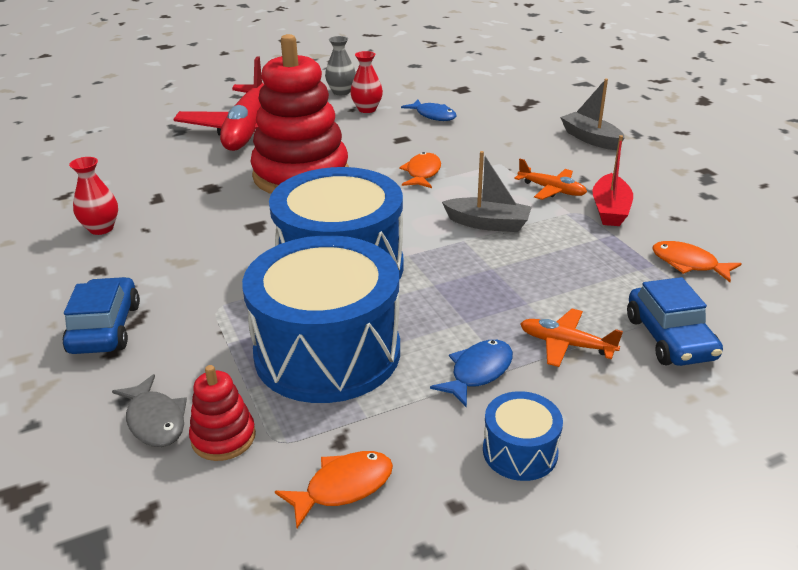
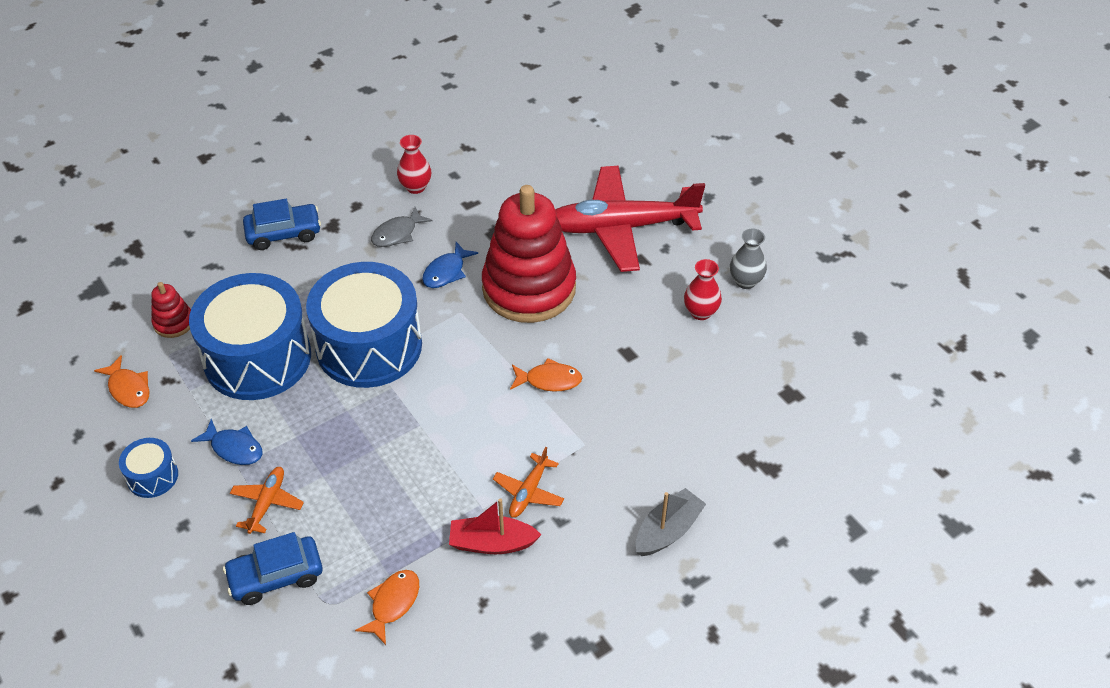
camera: 80 degrees right, 15 degrees up
grey fish [112,374,187,447] -> grey fish moved to [371,207,432,247]
blue fish [401,99,456,121] -> blue fish moved to [422,242,478,288]
grey boat [442,151,532,232] -> none

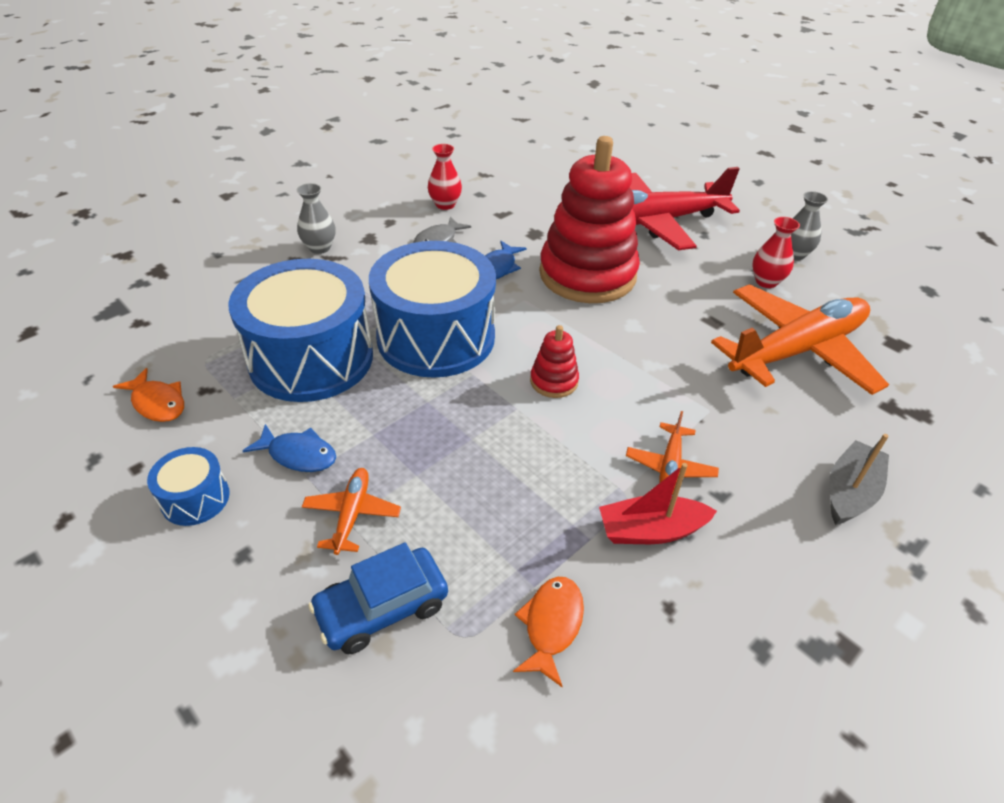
camera: 10 degrees left, 5 degrees down
red stacking toy [151,282,191,338] -> red stacking toy moved to [530,325,579,398]
blue car [243,199,321,250] -> grey vase [297,183,336,254]
orange fish [510,358,582,392] -> none
none -> orange plane [711,284,889,395]

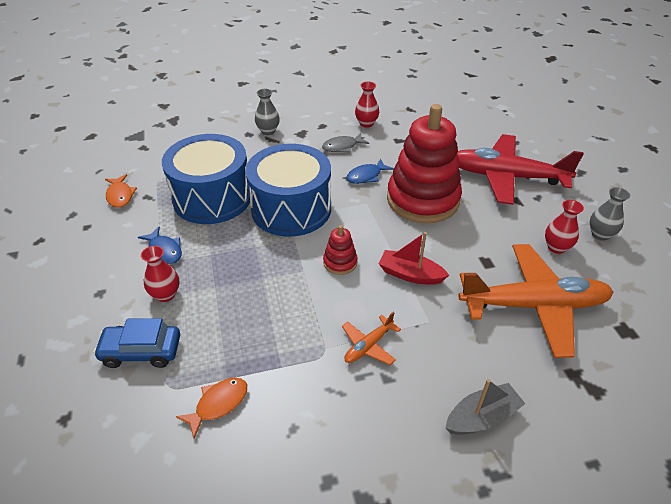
camera: 30 degrees right, 0 degrees up
blue drum [147,447,230,526] -> none
orange plane [302,468,401,555] -> red vase [141,246,179,302]
red boat [599,463,717,544] -> red boat moved to [379,232,449,285]

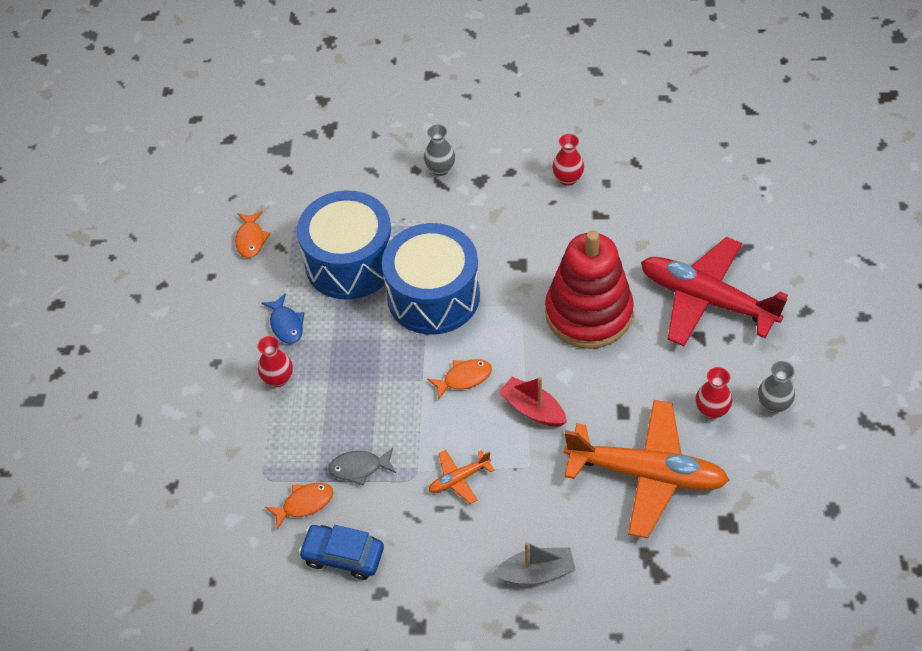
camera: 20 degrees right, 10 degrees up
blue car [93,318,180,368] -> blue car moved to [299,525,384,580]
grey fish [322,133,369,153] -> grey fish moved to [328,448,396,486]
red stacking toy [323,225,358,275] -> orange fish [427,359,492,400]
blue fish [347,159,394,184] -> none

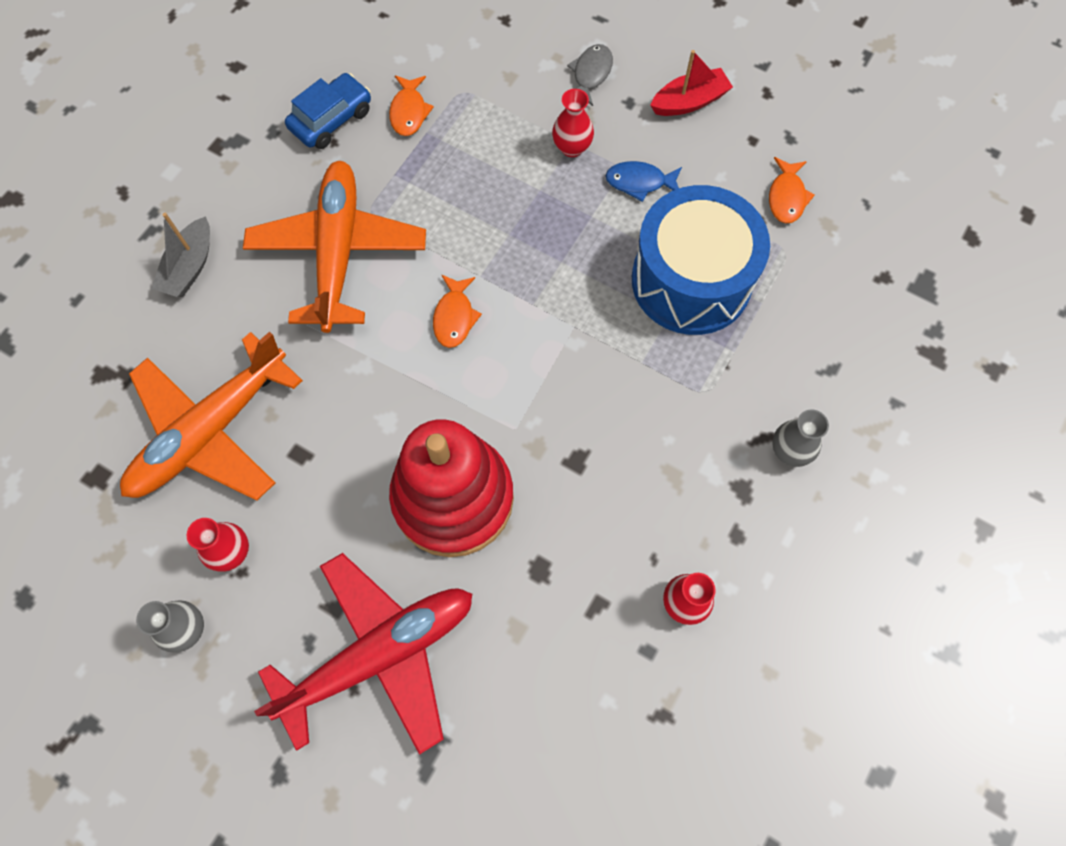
camera: 115 degrees right, 15 degrees up
orange fish [235,211,270,258] -> orange fish turned 105 degrees counterclockwise [769,157,815,223]
grey fish [328,448,396,486] -> grey fish moved to [567,44,613,106]
blue drum [382,223,480,335] -> none
orange plane [429,450,494,504] -> orange plane [243,161,426,333], size x2.32
red boat [499,377,567,427] -> red boat moved to [650,50,733,116]

